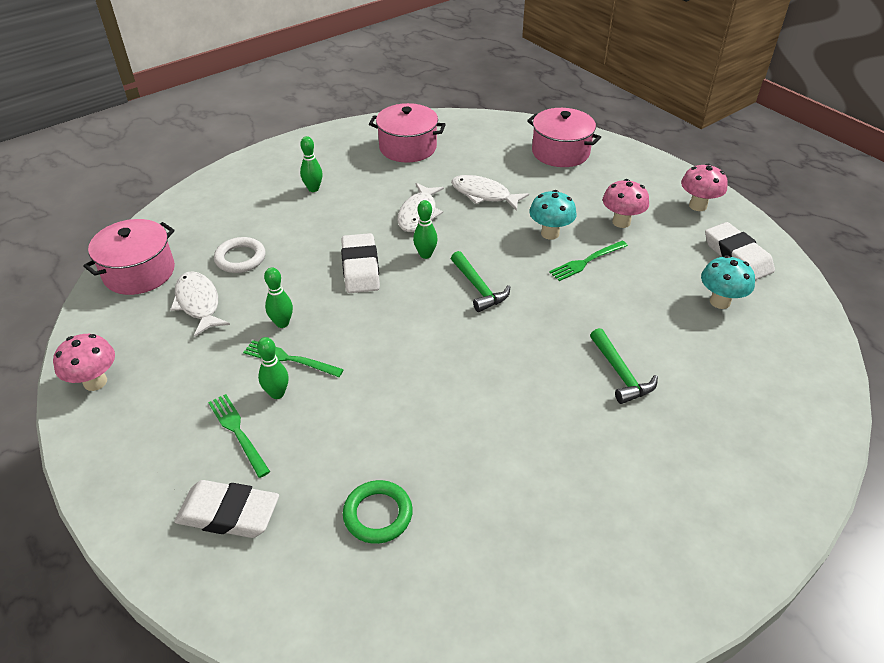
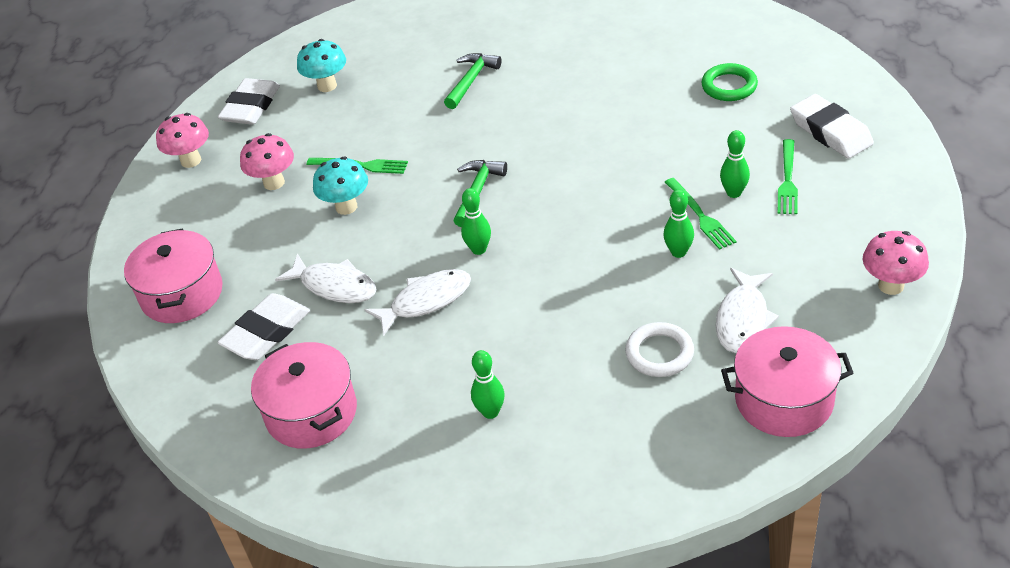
camera: 130 degrees left, 0 degrees up
white eraser [341,233,380,293] -> white eraser moved to [217,293,310,360]
white fish [451,175,529,211] -> white fish turned 45 degrees counterclockwise [275,254,377,303]

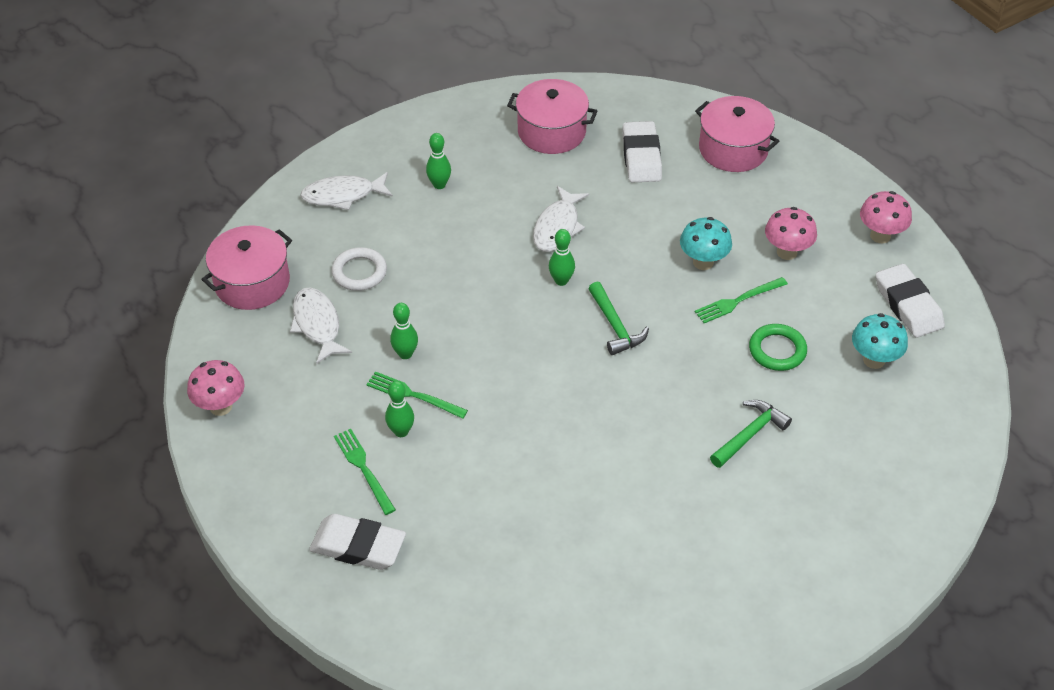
camera: 135 degrees right, 5 degrees up
white fish [275,254,377,303] -> white fish moved to [300,172,393,210]
green hammer [444,53,502,109] -> green hammer turned 120 degrees counterclockwise [710,400,792,468]
green ring [701,63,758,101] -> green ring moved to [749,324,807,371]

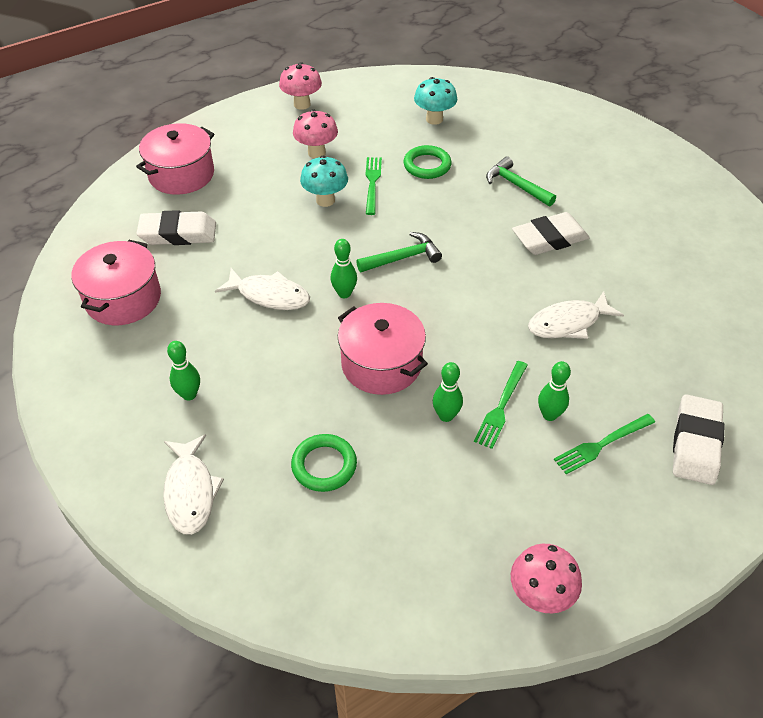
camera: 90 degrees left, 0 degrees up
pink pot [201,225,292,310] -> pink pot moved to [338,303,428,395]
white fish [290,288,352,364] -> white fish moved to [528,291,624,339]
white ring [332,247,387,291] -> green ring [291,434,357,492]
green fork [695,277,788,323] -> green fork turned 150 degrees counterclockwise [366,157,382,215]
white eraser [876,264,945,338] -> white eraser moved to [512,212,590,255]

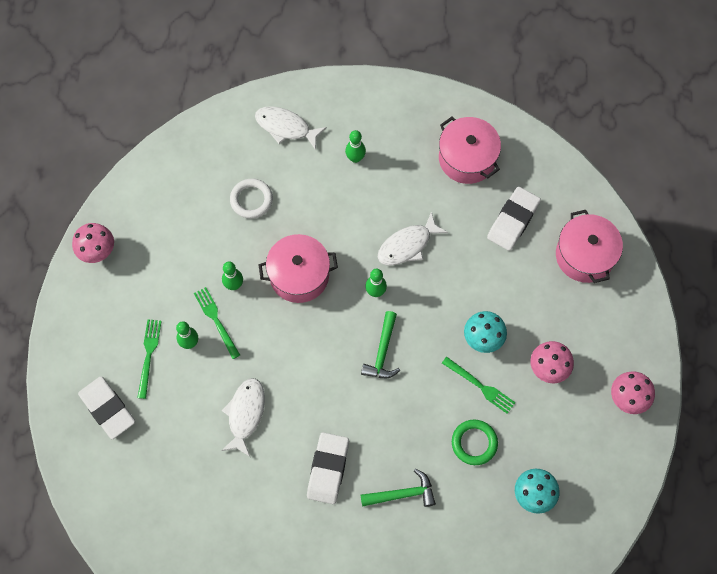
camera: 125 degrees right, 20 degrees up
green ring [291,434,357,492] -> white ring [230,178,273,219]

